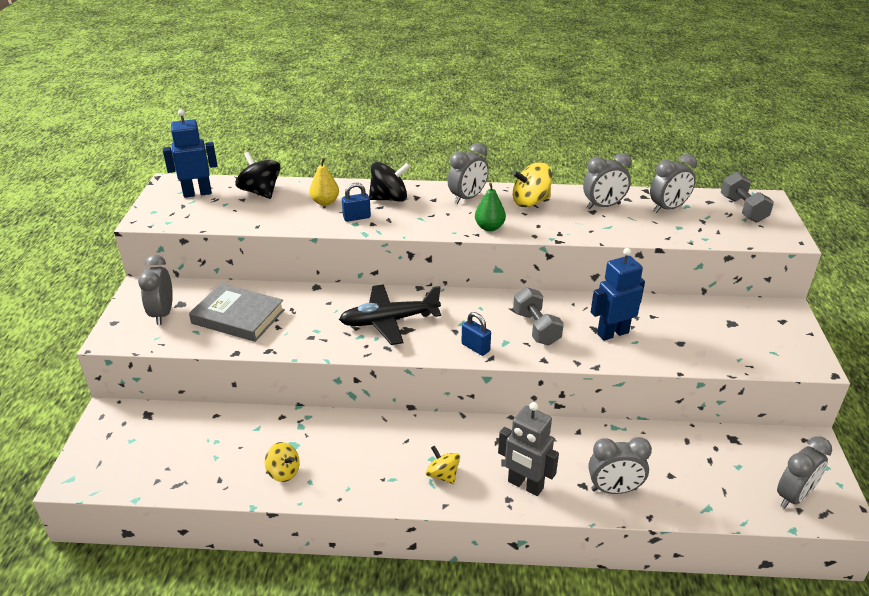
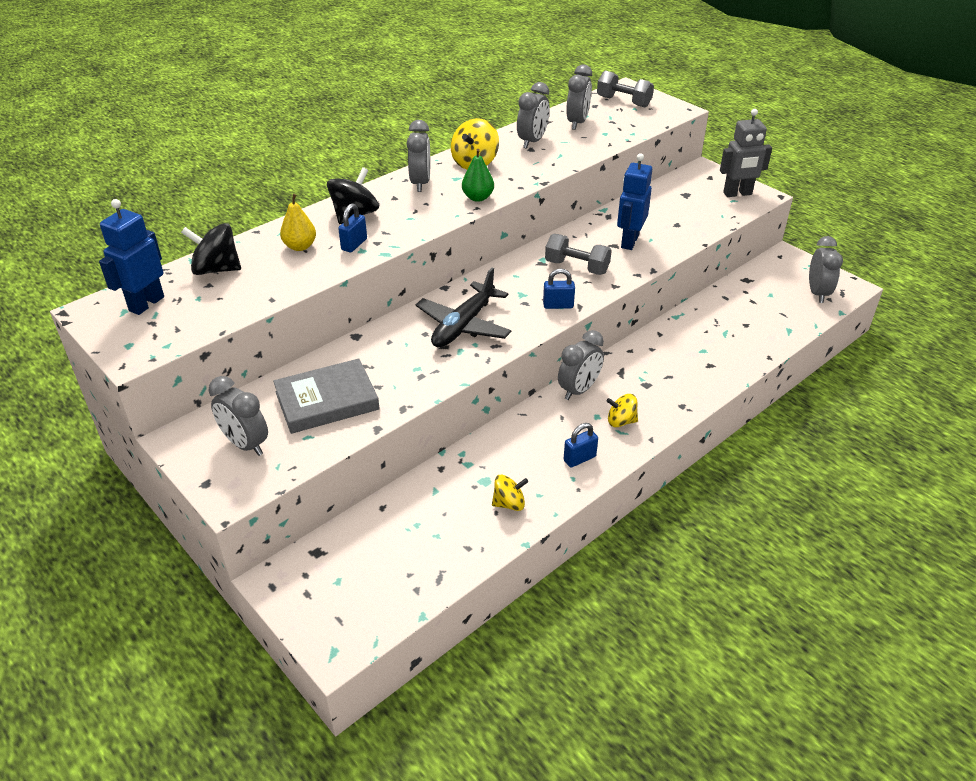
camera: 45 degrees left, 5 degrees up
grey robot [498,402,559,496] -> grey robot moved to [720,109,772,197]
grey clock [588,437,652,494] -> grey clock moved to [558,330,604,400]
none -> blue padlock [564,423,598,468]

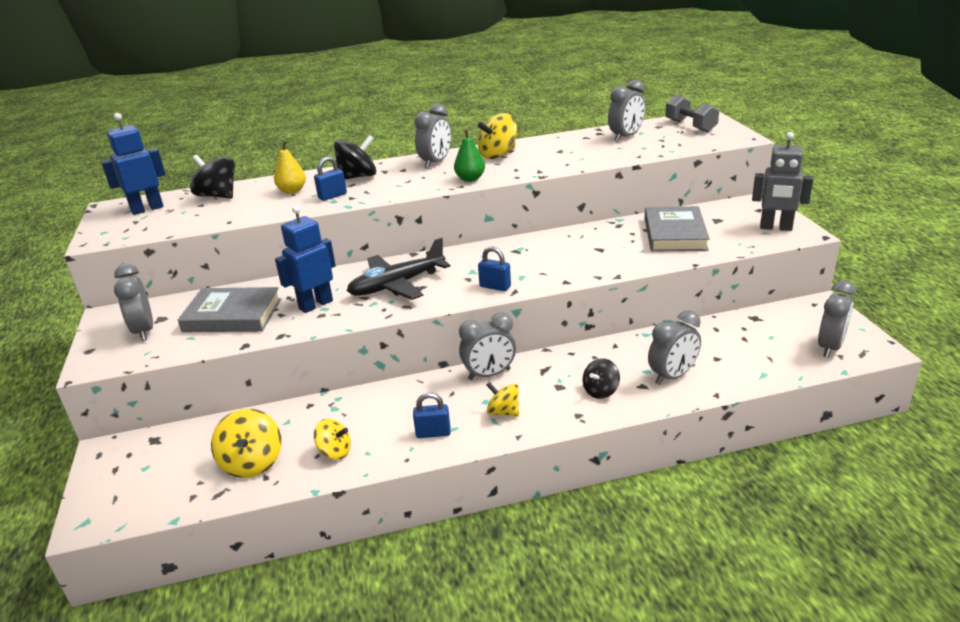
camera: 30 degrees right, 10 degrees down
grey clock [517,82,550,149] -> grey clock moved to [648,310,701,385]
grey dumbbell [545,234,612,275] -> none
blue robot [617,153,652,250] -> blue robot moved to [275,205,336,313]
none -> yellow spinning top [211,409,281,478]
none -> black spinning top [583,358,620,399]
none -> grey book [645,206,710,252]

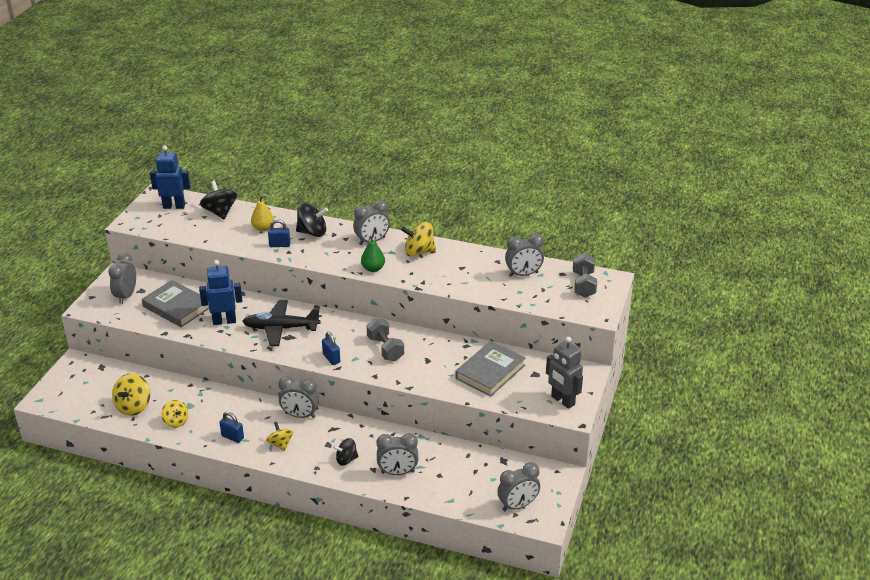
camera: 30 degrees right, 5 degrees up
none -> grey dumbbell [367,318,404,361]

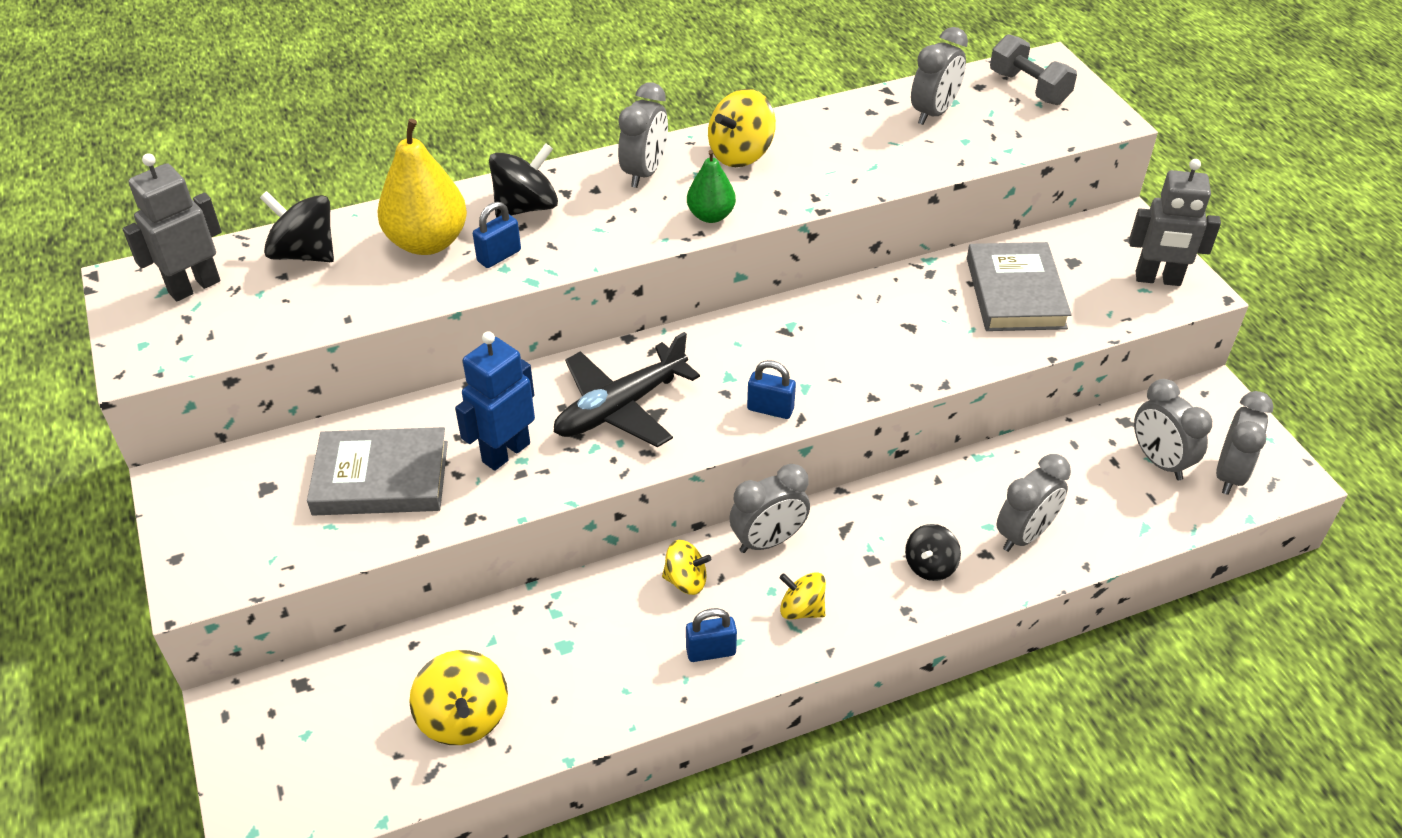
camera: 40 degrees left, 10 degrees up
grey clock [108,253,136,304] -> grey clock moved to [1134,379,1212,480]
blue robot [150,146,190,209] -> grey robot [123,153,222,301]
yellow spinning top [162,400,188,428] -> yellow spinning top moved to [662,540,711,595]
yellow pear [251,196,274,231] -> yellow pear [377,119,467,255], size x1.73
grey dumbbell [367,318,404,361] -> none

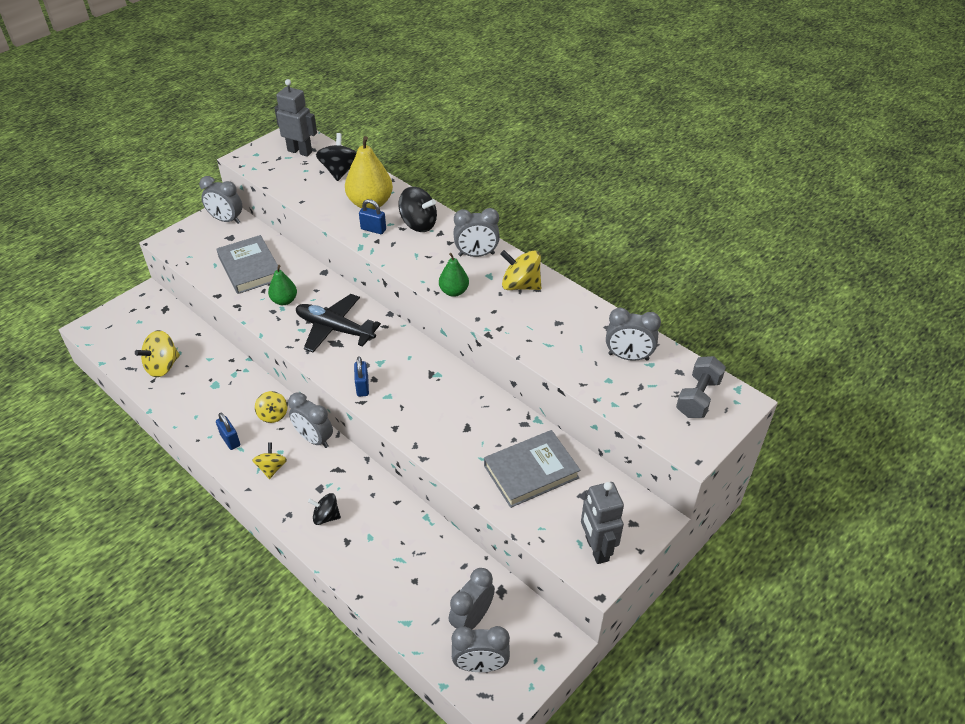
camera: 65 degrees right, 0 degrees up
blue robot [455,331,535,471] -> green pear [268,265,297,305]
grey clock [997,454,1071,552] -> grey clock moved to [199,176,242,224]

